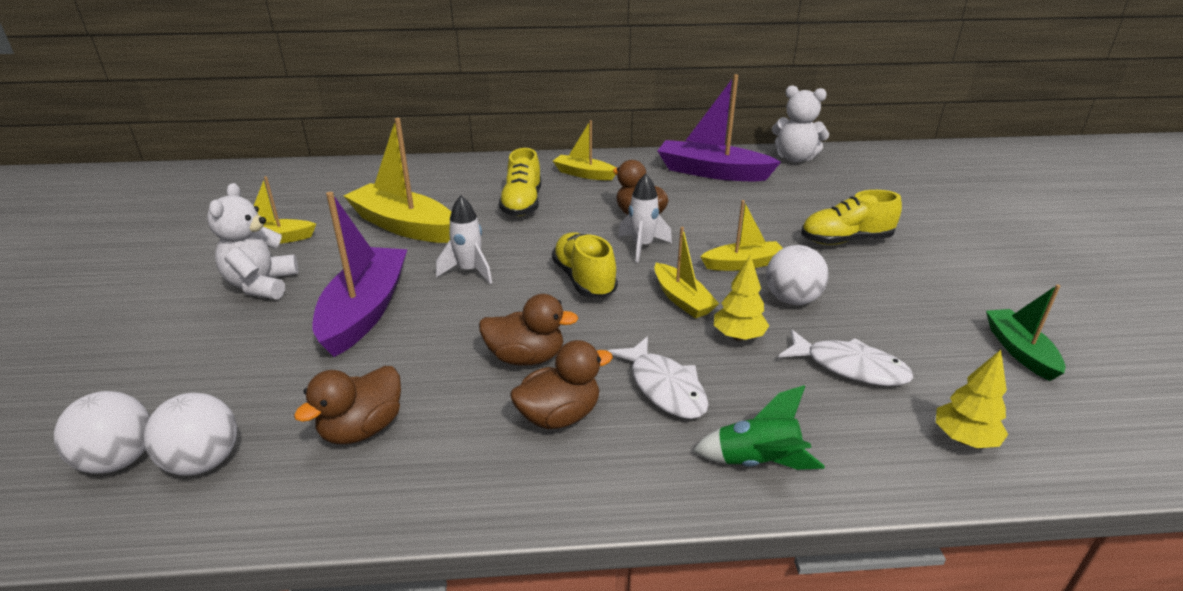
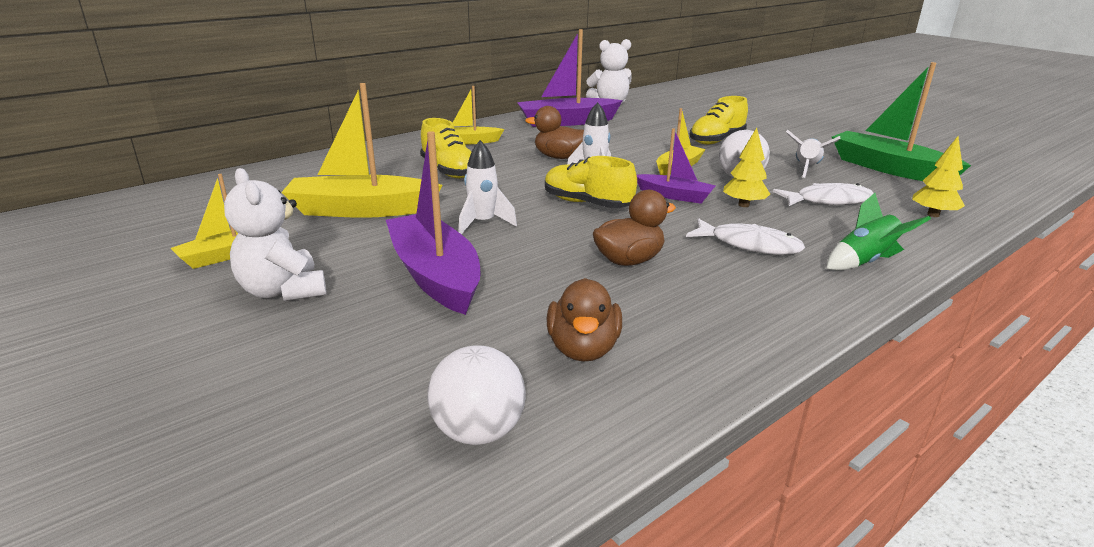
camera: 35 degrees left, 5 degrees down
white ball [54,391,150,474] -> none
brown duck [510,340,613,429] -> none
yellow boat [654,227,719,318] -> purple boat [637,128,716,204]
green boat [986,285,1065,381] -> green boat [832,62,971,181], size x1.75
none -> white rocket [786,130,841,178]

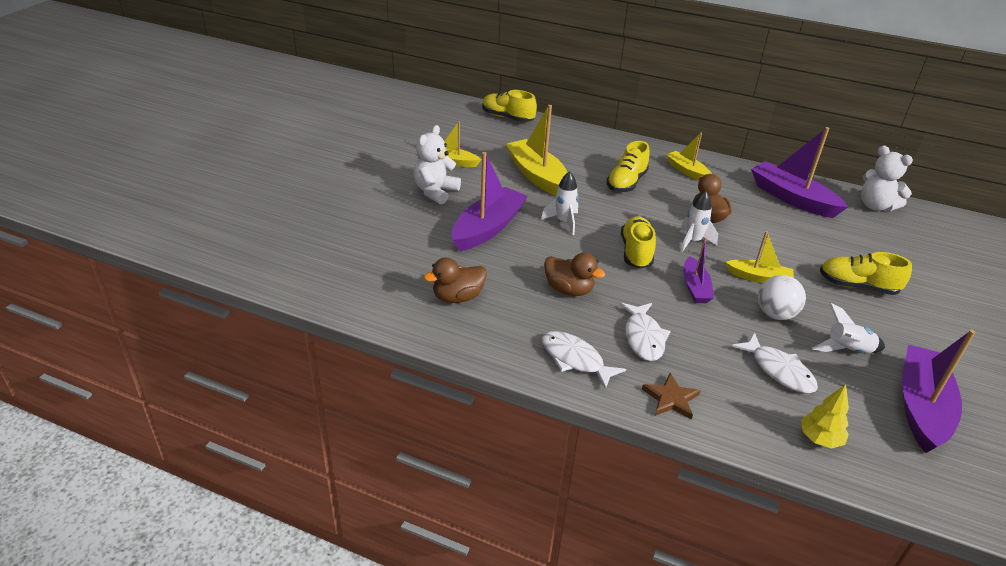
camera: 60 degrees right, 10 degrees up
white ball [427,345,526,445] -> none
yellow tree [723,128,770,207] -> none
green rocket [826,193,931,270] -> brown star [642,373,701,420]
green boat [832,62,971,181] -> purple boat [902,329,976,453]
none -> yellow shoe [482,90,537,122]
none -> white fish [542,331,626,389]

